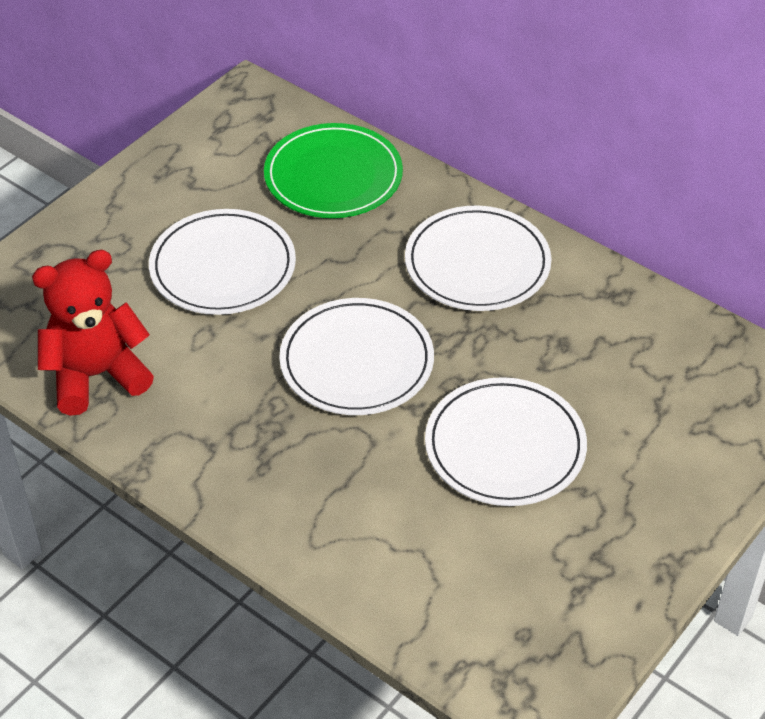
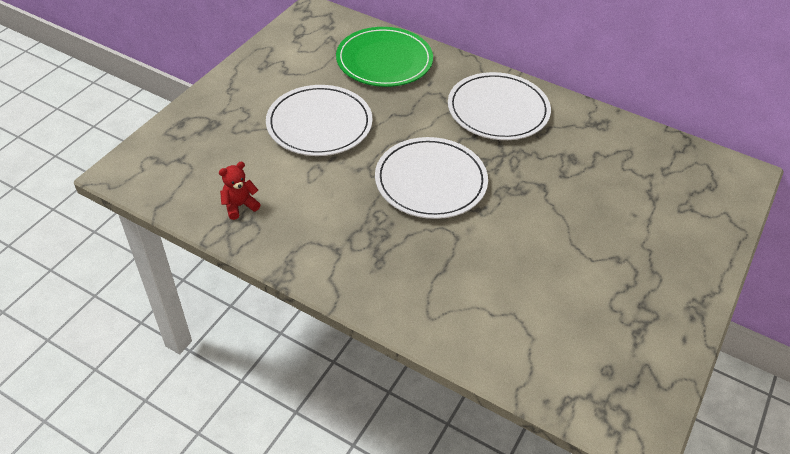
camera: 10 degrees left, 0 degrees up
red teddy bear [32,250,154,416] -> red teddy bear [219,162,261,220], size x0.46
white plate [425,377,587,506] -> none

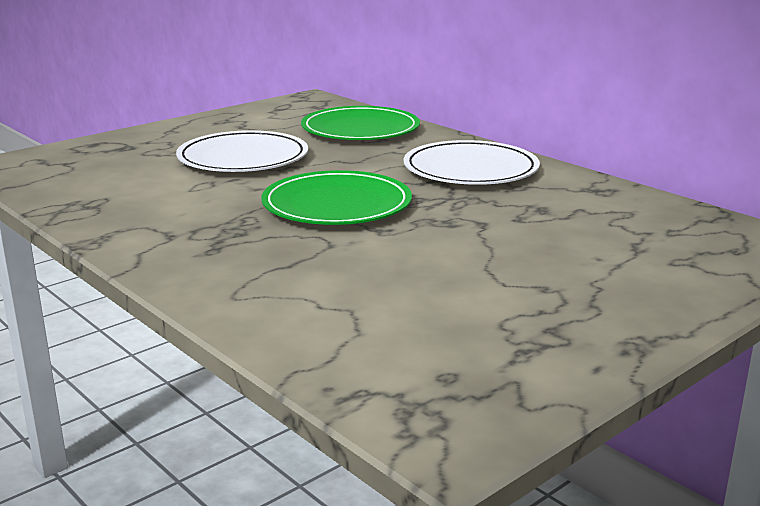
camera: 20 degrees right, 25 degrees down
red teddy bear [219,162,261,220] -> none
white plate [375,137,488,219] -> green plate [261,170,412,225]

